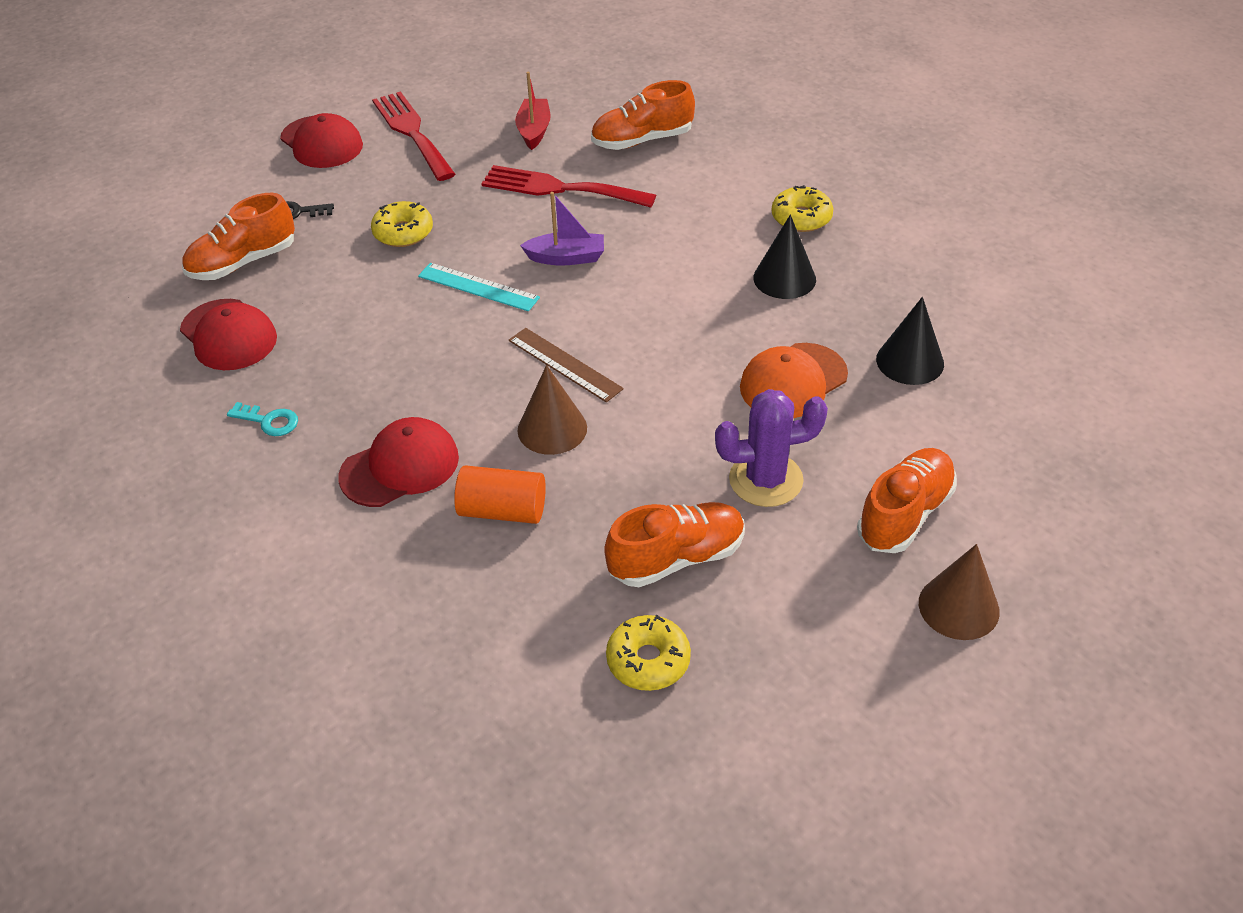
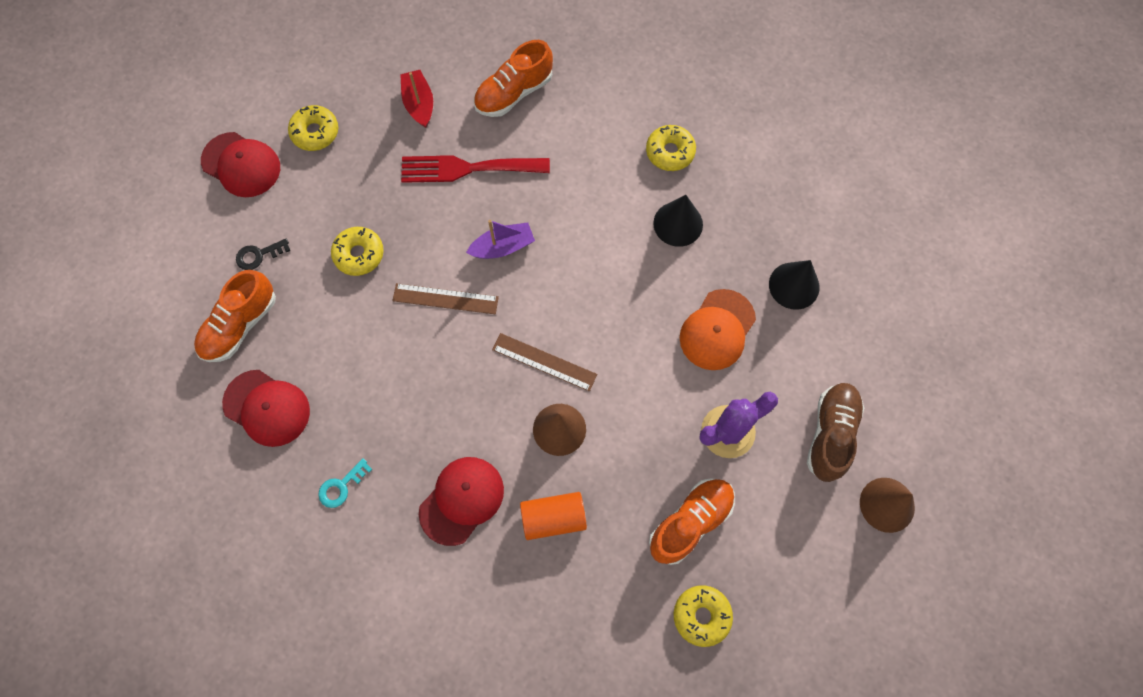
camera: 20 degrees left, 25 degrees up
turquoise key [227,402,298,436] -> turquoise key turned 135 degrees clockwise [318,458,372,508]
red fork [372,91,455,181] -> yellow donut [288,105,338,151]
turquoise ruler [418,263,540,311] -> brown ruler [392,283,499,314]
orange shoe [857,448,957,553] -> brown shoe [807,383,864,482]

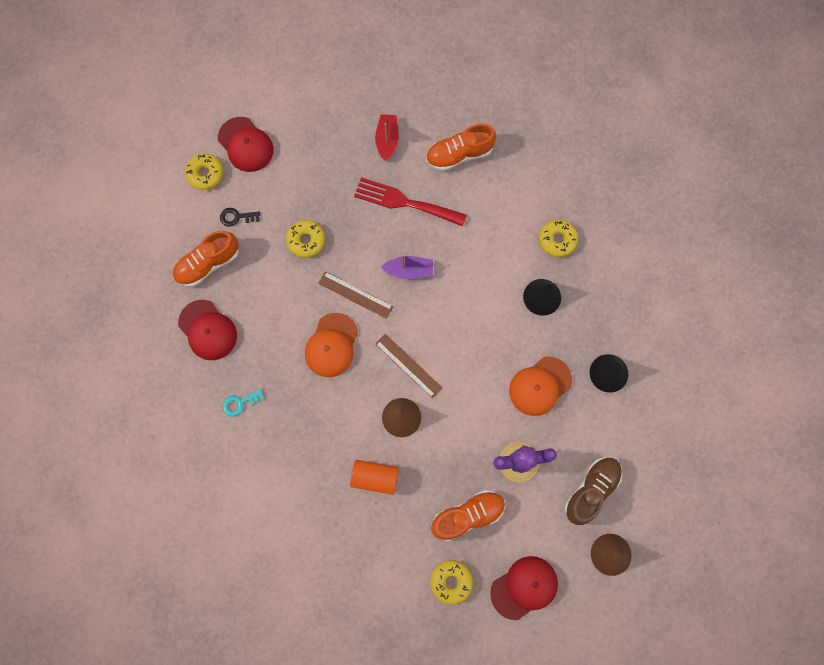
camera: 20 degrees right, 5 degrees up
yellow donut [288,105,338,151] -> yellow donut moved to [185,153,223,190]
red cap [419,457,504,546] -> red cap moved to [490,556,558,620]
none -> orange cap [305,313,358,377]

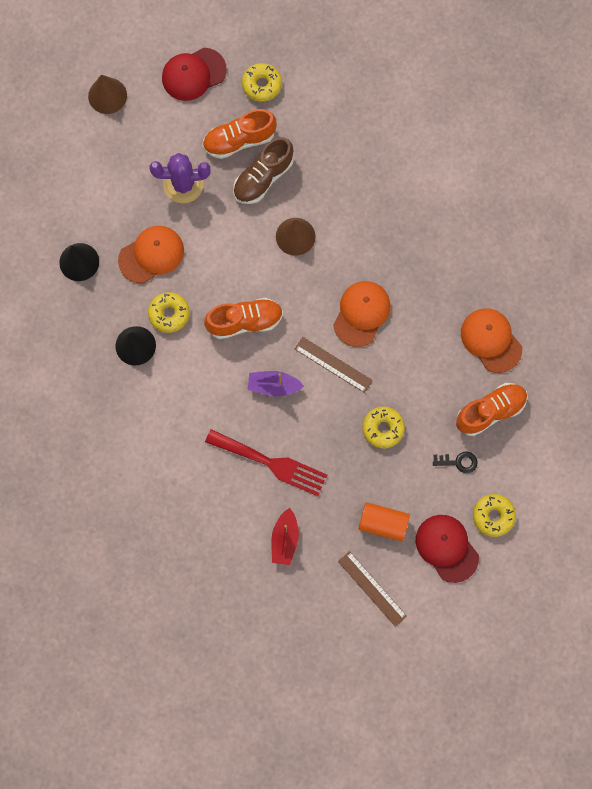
camera: 175 degrees left, 0 degrees up
red cap [178,300,237,360] -> orange cap [461,308,522,373]
turquoise key [222,389,264,417] -> none
orange cylinder [350,460,399,495] -> orange cylinder moved to [359,502,410,541]
brown ruler [375,334,442,398] -> brown ruler moved to [338,551,407,627]
orange shoe [426,124,496,171] -> orange shoe moved to [204,298,283,339]
yellow donut [539,219,578,257] -> yellow donut moved to [148,292,190,333]
brown shoe [565,458,622,525] -> brown shoe moved to [233,137,294,204]

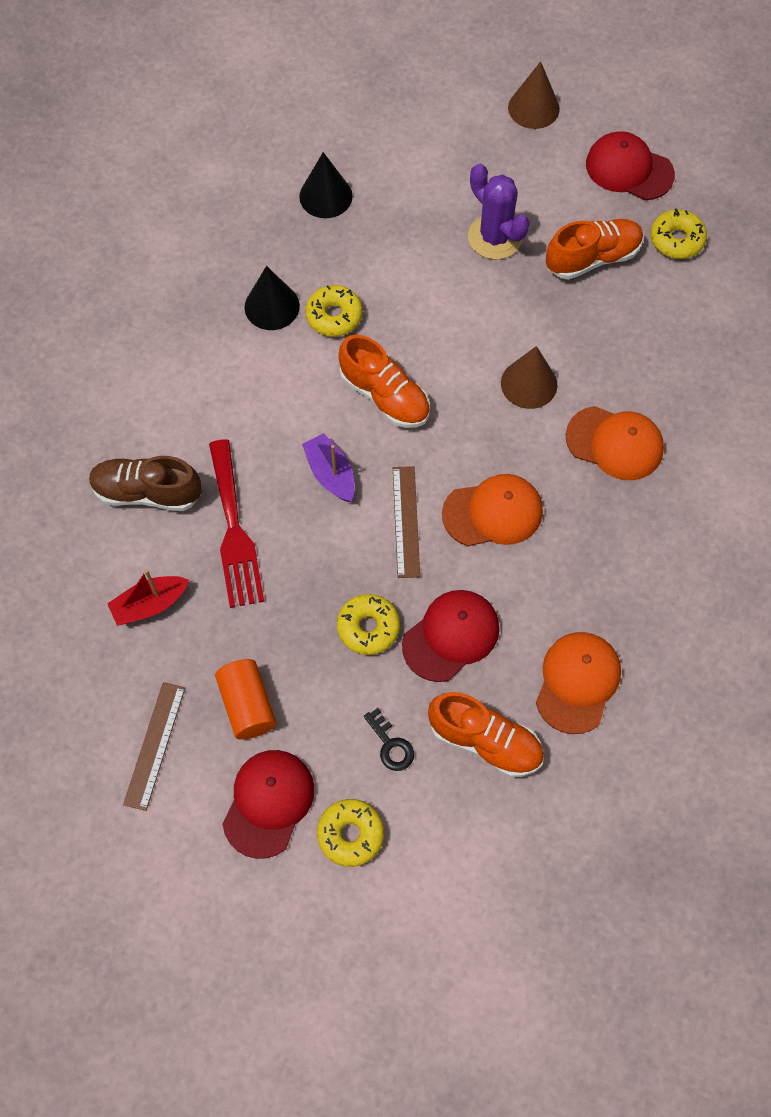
camera: 55 degrees right, 10 degrees down
orange cap [118,226,184,284] -> orange cap moved to [566,406,664,480]
orange shoe [203,109,277,159] -> orange shoe turned 120 degrees clockwise [546,219,644,280]
brown shoe [233,137,294,204] -> brown shoe moved to [89,456,202,511]
none -> red cap [402,590,499,682]

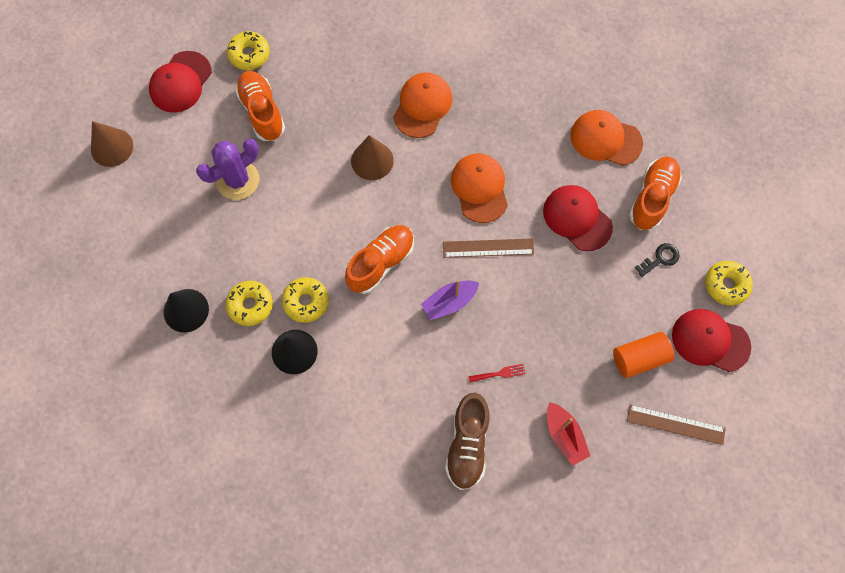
camera: 90 degrees left, 5 degrees up
red fork [209,439,264,608] -> red fork [468,364,526,383], size x0.40
yellow donut [337,594,400,655] -> yellow donut moved to [225,281,273,326]

